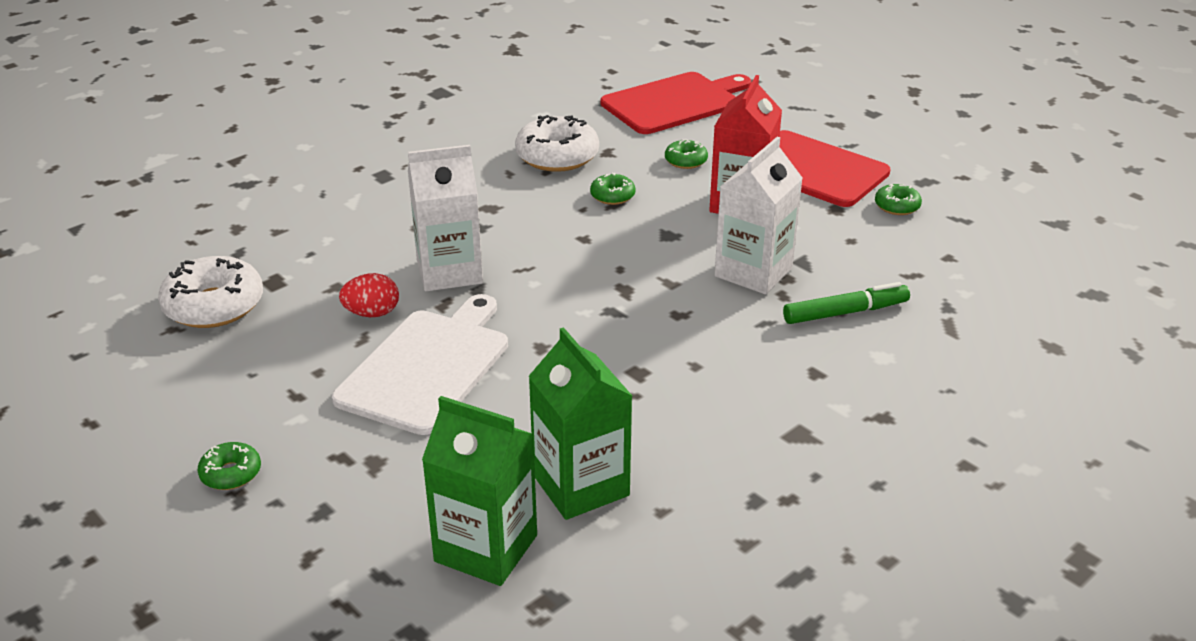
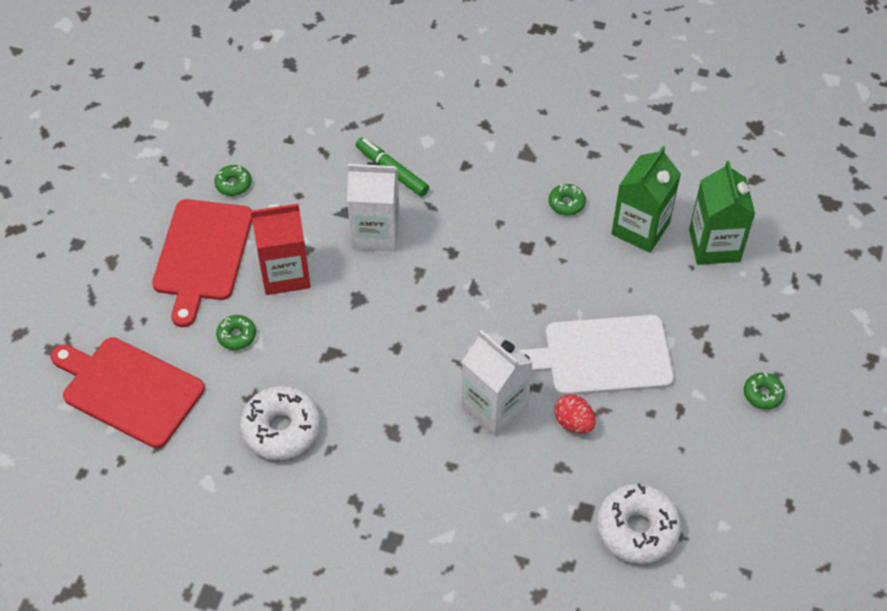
camera: 120 degrees left, 20 degrees up
green donut [590,172,635,205] -> green donut moved to [549,184,586,216]

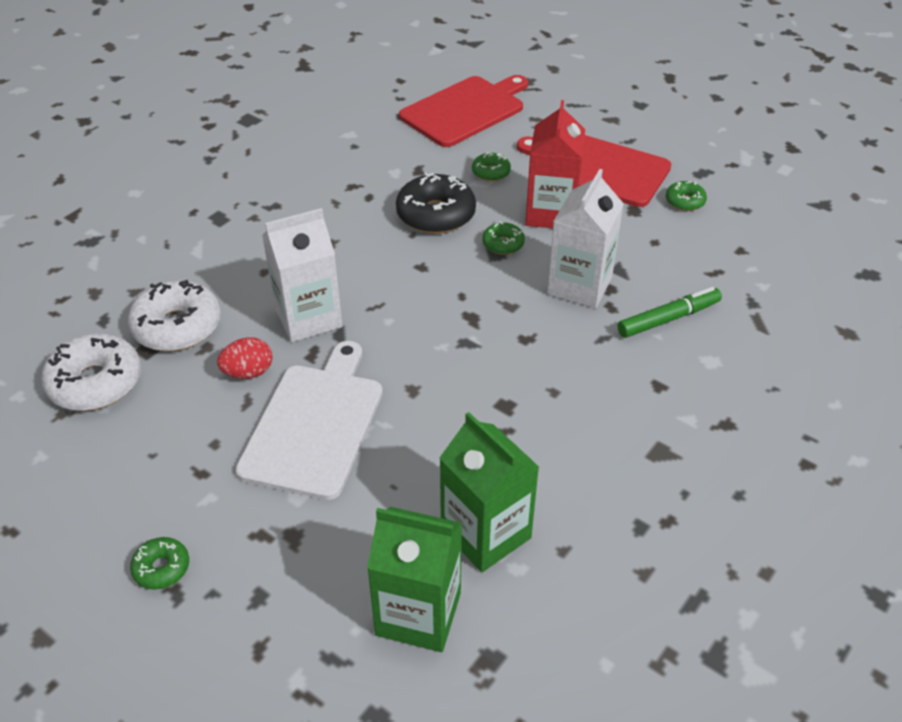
camera: 110 degrees right, 10 degrees down
white donut [240,386,321,460] -> white donut moved to [128,280,221,351]
green donut [549,184,586,216] -> green donut moved to [482,221,525,255]
none -> black donut [396,172,476,234]

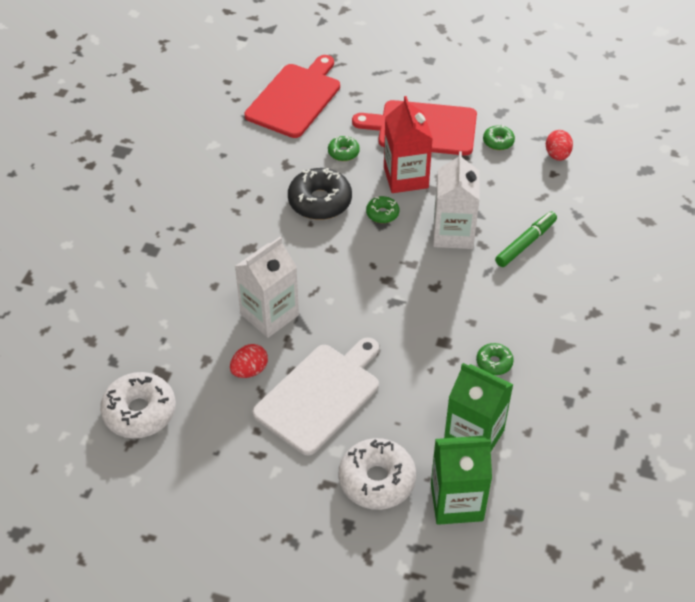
camera: 20 degrees left, 5 degrees up
white donut [128,280,221,351] -> white donut moved to [339,438,416,510]
green donut [130,537,189,590] -> green donut moved to [476,343,514,375]
white cutting board [235,341,383,500] -> white cutting board turned 45 degrees clockwise [252,338,379,456]
none -> red egg [546,130,573,161]

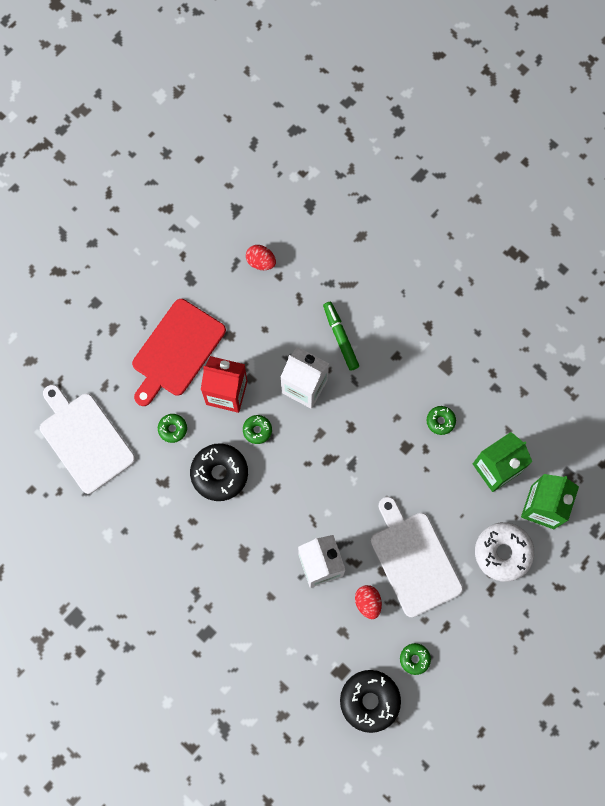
camera: 65 degrees left, 25 degrees up
white donut [100,372,176,438] -> black donut [340,670,401,733]
red cutting board [244,55,340,138] -> white cutting board [40,385,135,494]
green donut [483,125,515,150] -> green donut moved to [400,643,431,675]

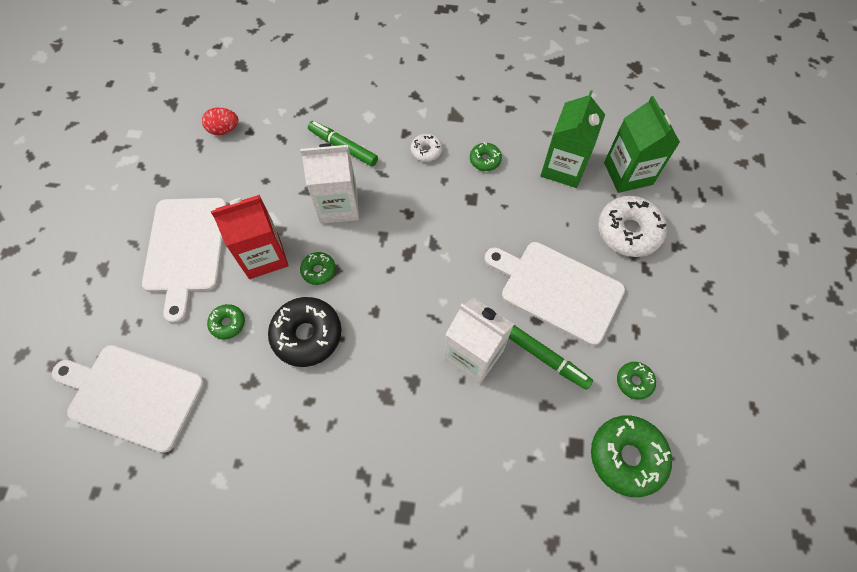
camera: 35 degrees left, 10 degrees down
red cutting board [132,299,226,406] -> white cutting board [142,198,227,323]
black donut [340,670,401,733] -> green donut [591,415,672,497]
red egg [355,585,382,619] -> green marker [509,325,593,390]
none -> white donut [411,134,442,162]

